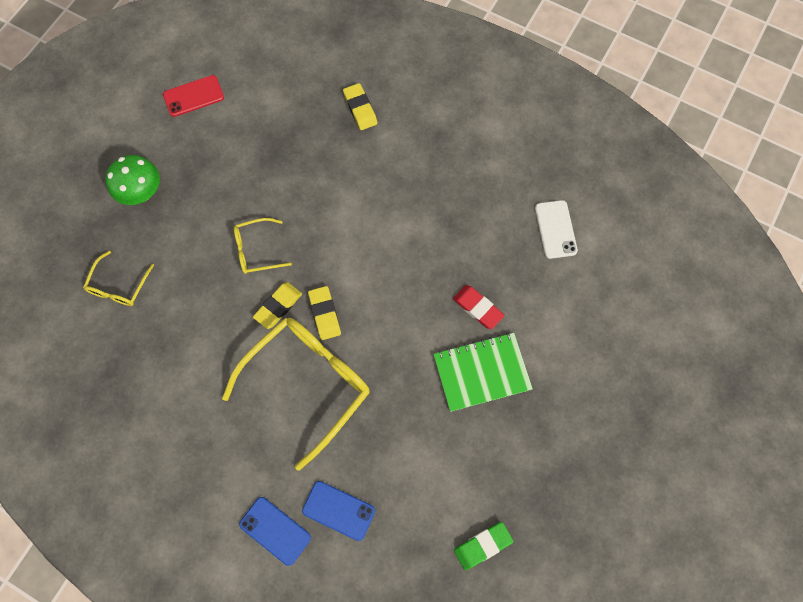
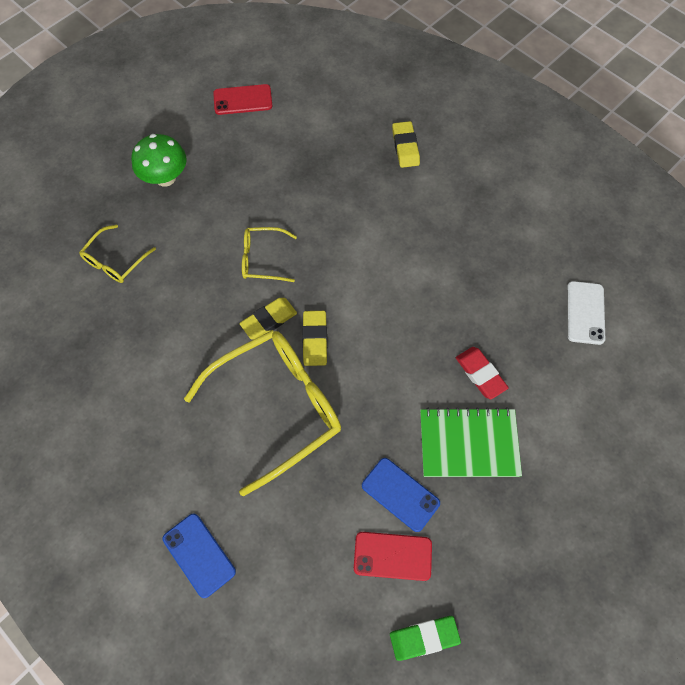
camera: 15 degrees right, 5 degrees down
blue phone [302,481,375,541] -> blue phone moved to [362,458,440,532]
none -> red phone [354,532,432,581]

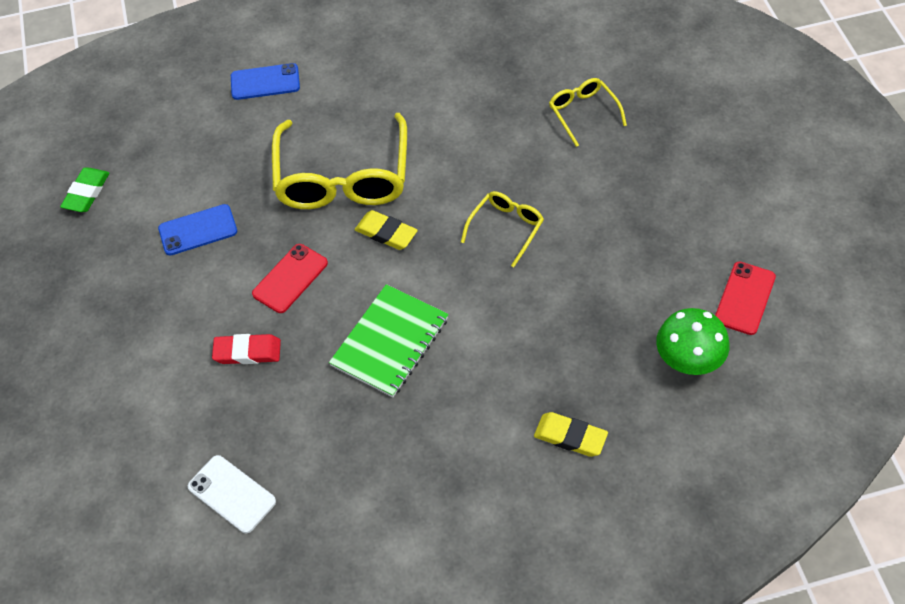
camera: 125 degrees right, 10 degrees down
green mushroom [131,134,187,187] -> green mushroom moved to [656,308,729,375]
yellow eraser [239,298,297,340] -> none
red phone [354,532,432,581] -> red phone moved to [252,244,328,313]
green notebook [420,407,522,477] -> green notebook moved to [329,284,449,397]

